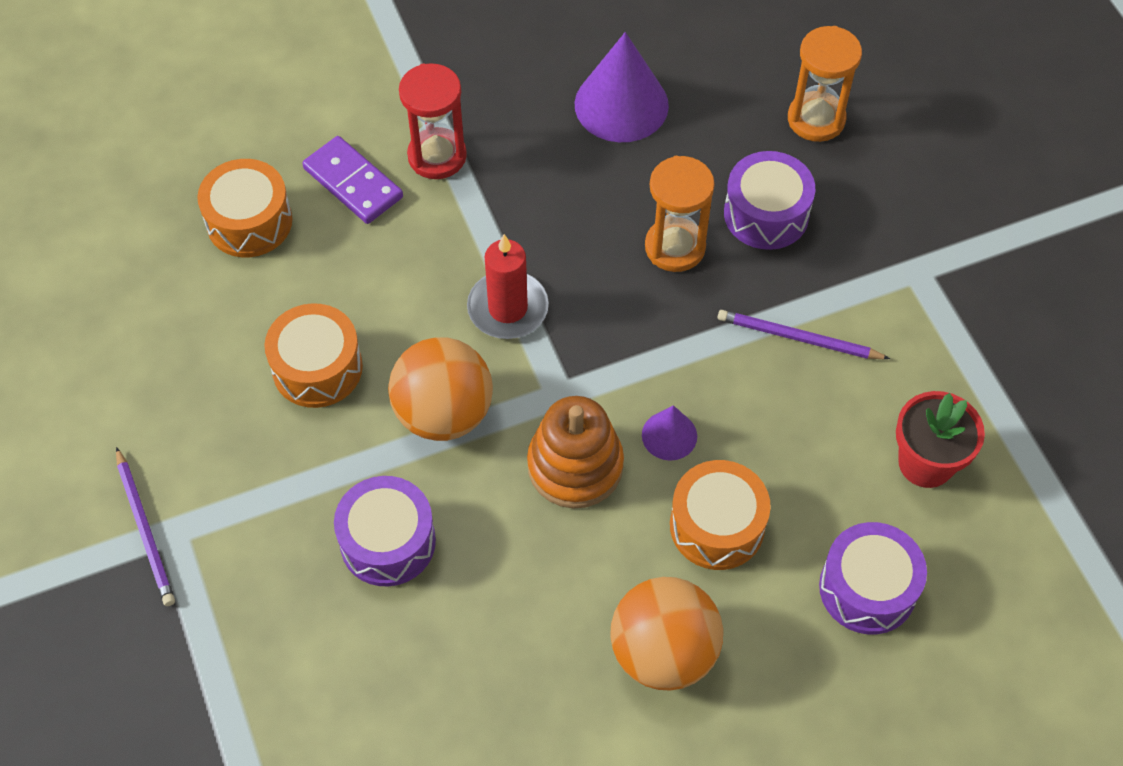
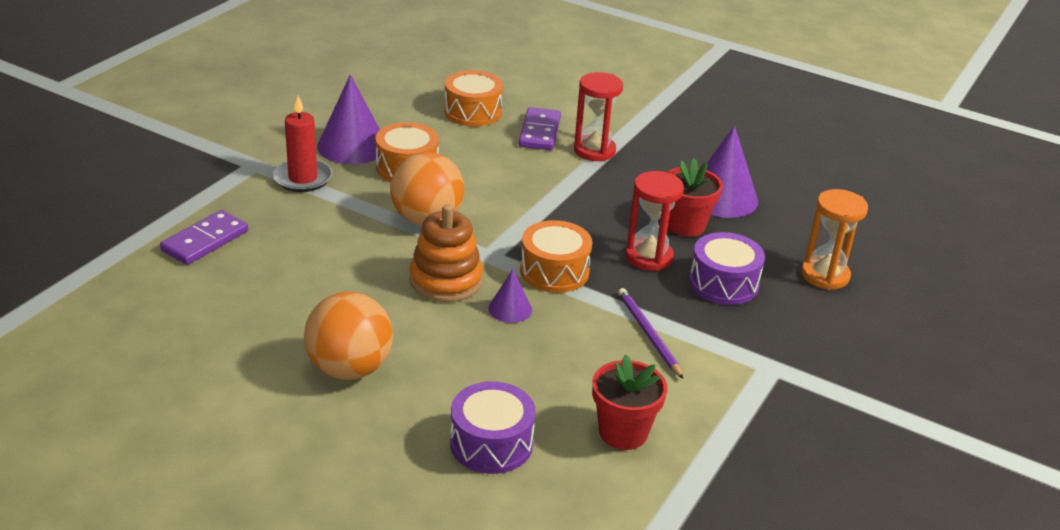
camera: 50 degrees right, 25 degrees down
purple pencil [116,447,175,606] -> none
purple drum [334,476,436,586] -> none
red candle [467,234,549,339] -> red candle moved to [273,95,332,192]
orange hourglass [645,156,715,272] -> red hourglass [626,171,684,271]
orange drum [670,460,771,570] -> orange drum moved to [520,220,592,293]
none -> purple domino [160,210,248,265]
none -> purple cone [317,75,380,164]
none -> red flower pot [667,159,723,237]

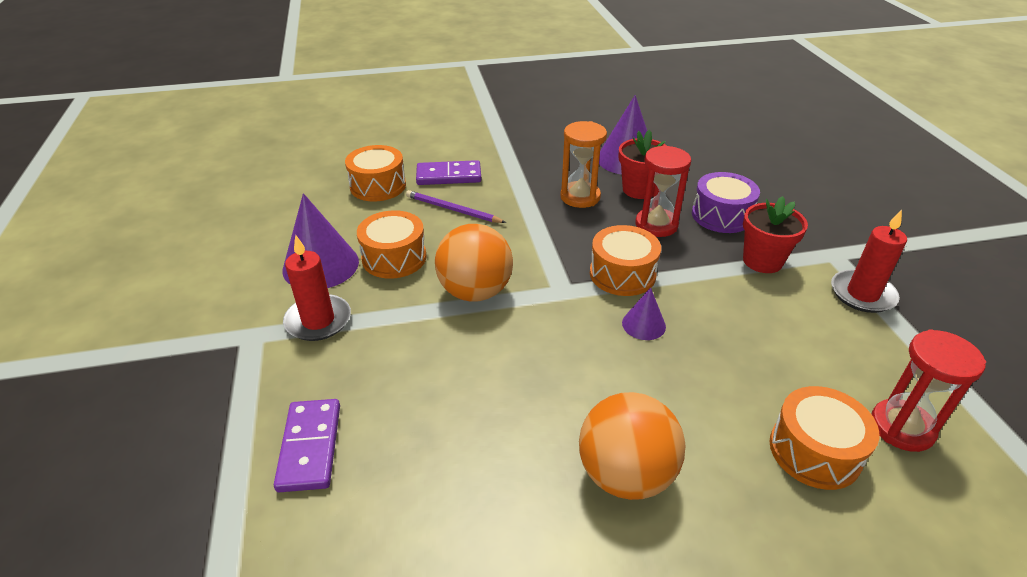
camera: 40 degrees left, 5 degrees up
orange stacking toy [410,204,483,302] -> none
purple drum [450,382,536,474] -> orange drum [769,386,879,490]
purple domino [519,107,561,150] -> purple domino turned 60 degrees counterclockwise [416,160,481,185]
red hourglass [574,72,623,161] -> red hourglass moved to [871,329,986,452]
red flower pot [592,355,667,450] -> red flower pot moved to [743,196,808,273]
purple pencil [618,288,683,379] -> purple pencil moved to [406,190,506,223]
orange hourglass [802,189,868,290] -> orange hourglass moved to [560,121,607,208]
none -> red candle [831,210,907,313]

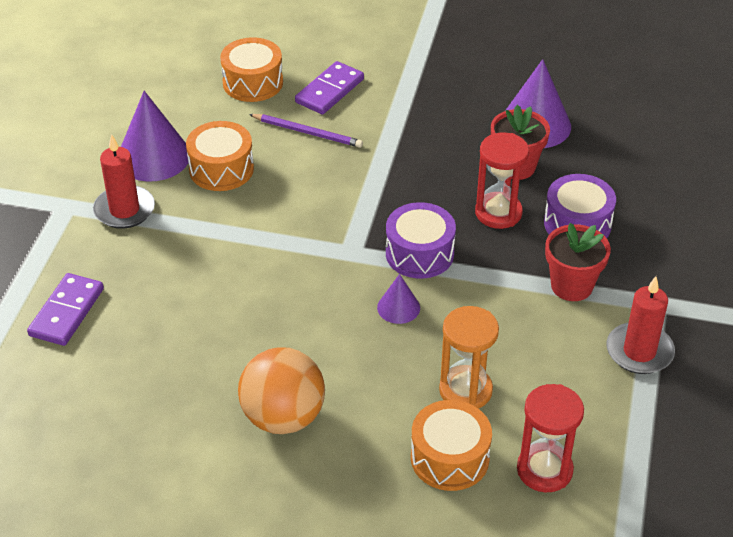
camera: 25 degrees right, 5 degrees up
purple pencil [406,190,506,223] -> purple pencil turned 150 degrees clockwise [249,114,363,148]
purple domino [416,160,481,185] -> purple domino turned 75 degrees counterclockwise [295,61,364,114]
orange ball [435,224,513,302] -> none
orange hourglass [560,121,607,208] -> orange hourglass moved to [439,306,499,409]
orange drum [590,225,661,296] -> purple drum [386,202,456,279]

